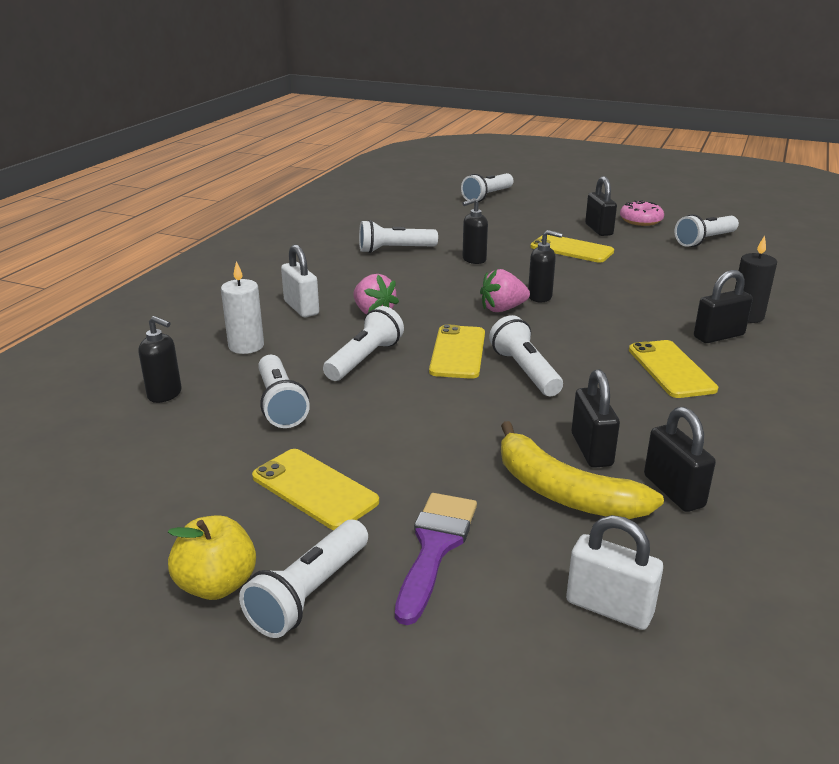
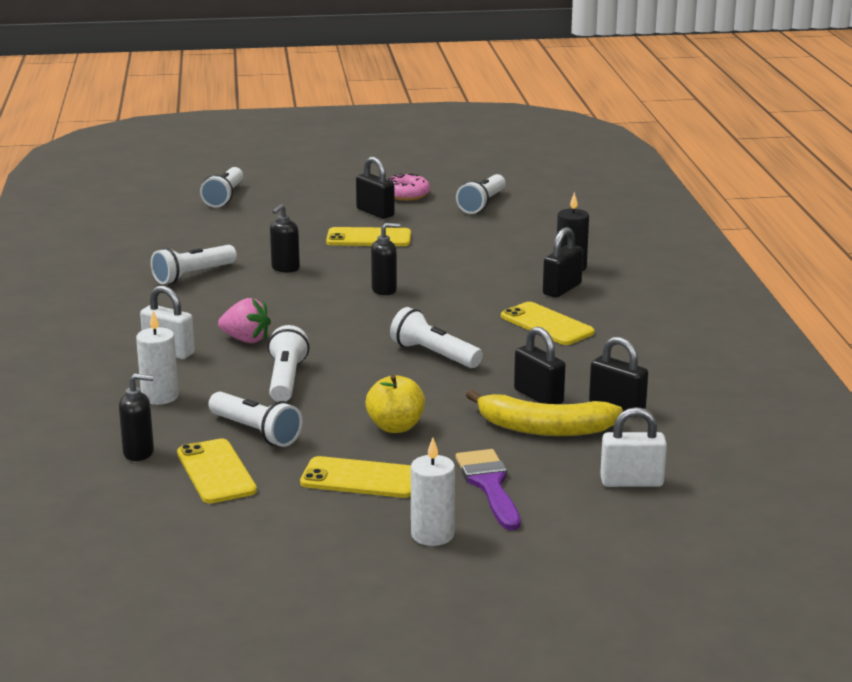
camera: 30 degrees left, 5 degrees down
yellow apple [168,515,256,600] -> yellow apple moved to [366,375,425,433]
white flashlight [239,520,368,638] -> white candle [411,437,455,546]
yellow phone [429,324,485,379] -> yellow phone moved to [177,438,257,504]
pink strawberry [480,269,530,312] -> none

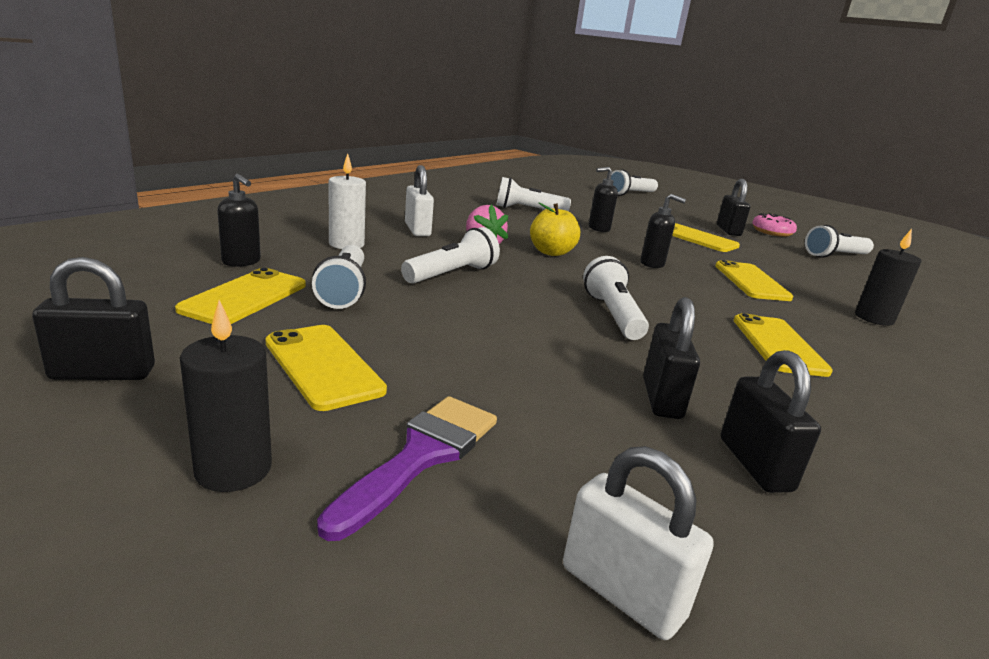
camera: 40 degrees right, 0 degrees up
yellow apple [366,375,425,433] -> yellow apple moved to [530,203,580,256]
white candle [411,437,455,546] -> black candle [180,300,272,492]
yellow banana [466,390,623,436] -> none
black padlock [543,227,583,298] -> black padlock moved to [32,257,155,380]
none -> yellow phone [715,260,793,301]

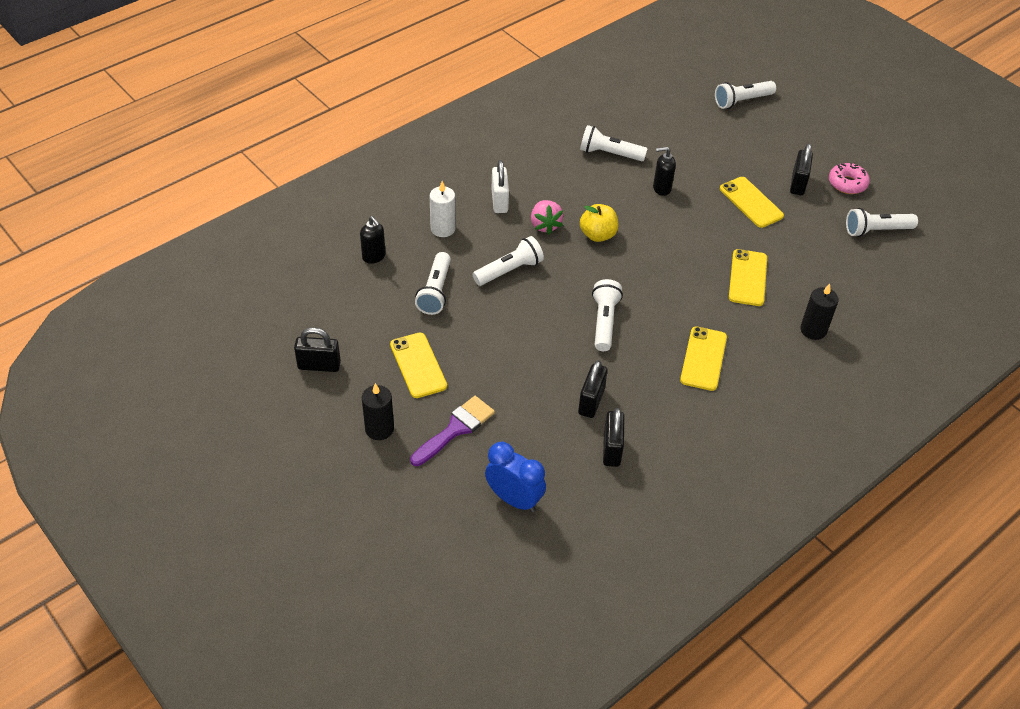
camera: 15 degrees right, 25 degrees up
yellow phone [175,268,306,324] -> none
white padlock [563,446,714,640] -> blue clock [485,442,546,512]
black soap dispenser [640,194,686,268] -> none

